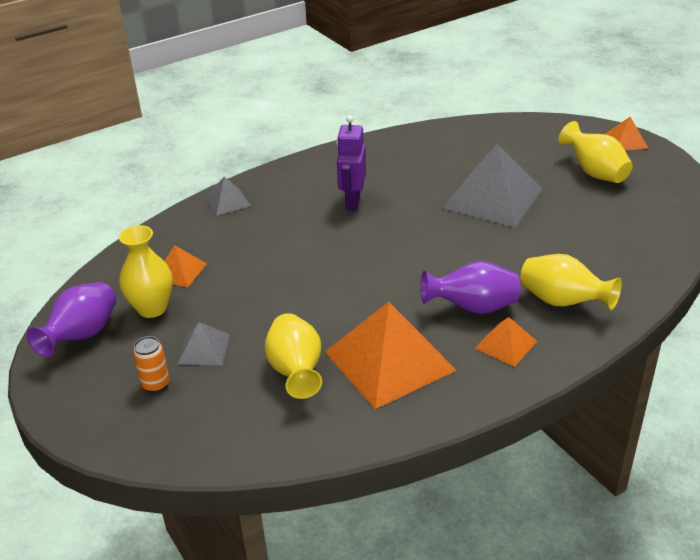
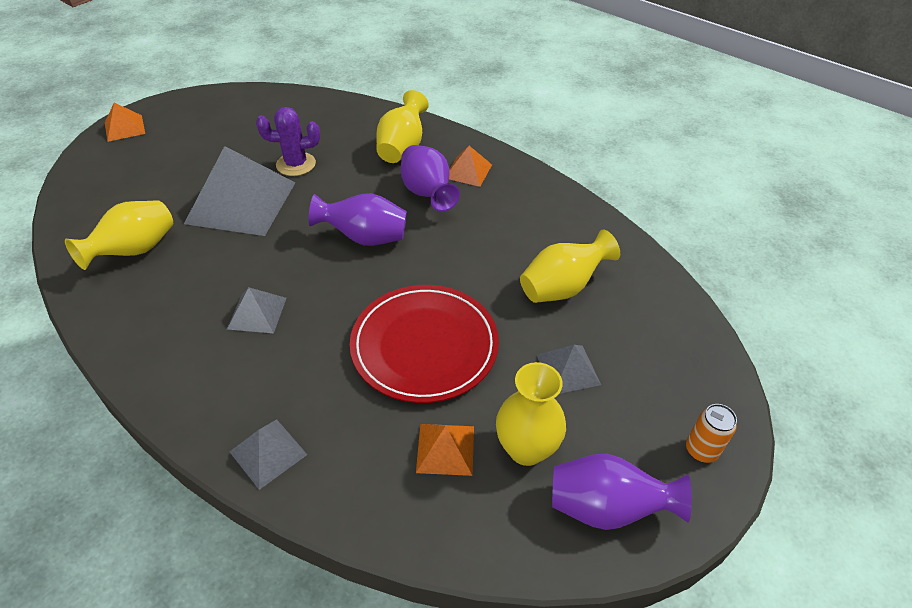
camera: 110 degrees left, 10 degrees up
orange can [133,336,170,393] -> orange can moved to [686,404,737,463]
orange pyramid [325,302,457,409] -> none
purple robot [337,115,366,210] -> grey pyramid [227,287,286,333]
yellow vase [558,121,633,183] -> yellow vase moved to [65,200,173,270]
none -> purple cactus [256,107,320,176]
none -> purple vase [309,193,407,246]
none -> red plate [350,285,499,403]

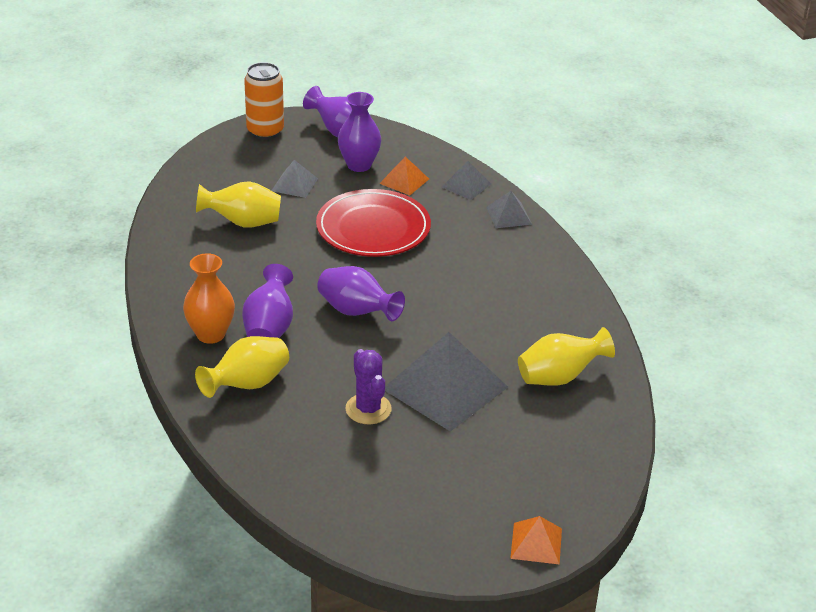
camera: 150 degrees left, 10 degrees down
grey pyramid [227,287,286,333] -> grey pyramid moved to [442,161,491,200]
purple cactus [256,107,320,176] -> purple cactus turned 45 degrees clockwise [345,349,392,424]
orange pyramid [449,146,492,187] -> orange vase [183,253,235,344]
yellow vase [496,362,566,466] -> purple vase [338,92,381,172]
orange can [686,404,737,463] -> orange can [244,62,284,140], size x1.74

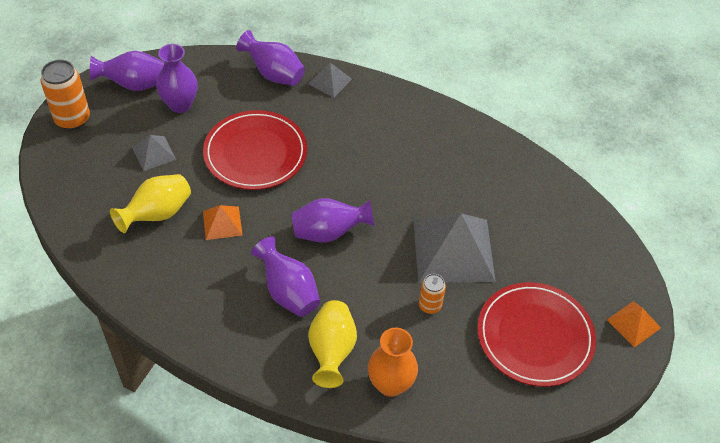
camera: 45 degrees left, 15 degrees up
orange vase [183,253,235,344] -> orange vase moved to [368,328,418,397]
purple cactus [345,349,392,424] -> orange can [419,274,446,314]
orange pyramid [379,156,429,195] -> orange pyramid moved to [203,205,243,240]
grey pyramid [442,161,491,200] -> purple vase [236,30,305,86]
yellow vase [518,327,615,386] -> none
none -> red plate [477,282,596,387]

